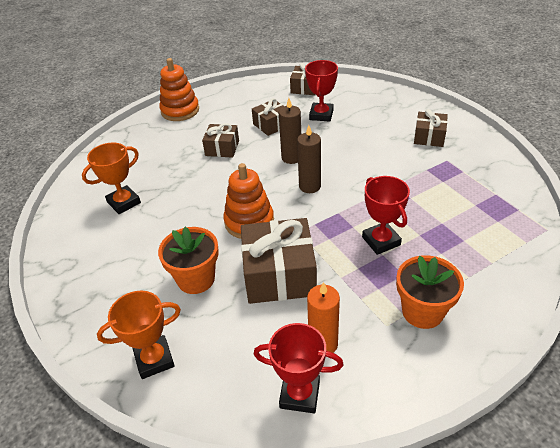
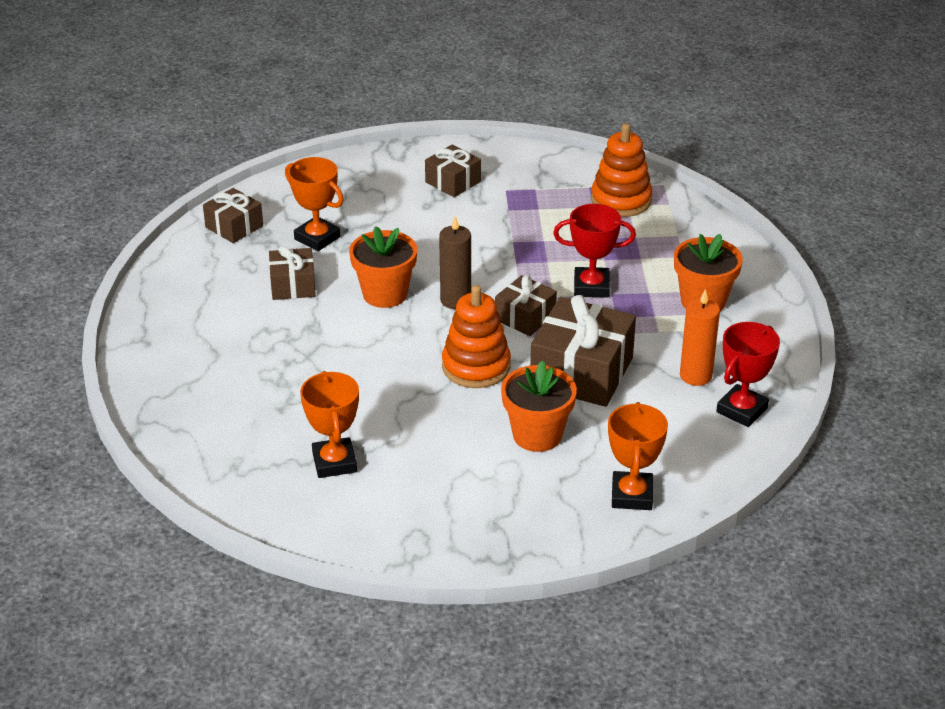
camera: 65 degrees left, 5 degrees down
orange stacking toy [160,58,199,121] -> orange stacking toy moved to [591,123,652,217]
brown gift [202,123,239,158] -> brown gift moved to [495,275,557,336]
brown candle [279,98,301,164] -> orange flower pot [349,226,417,308]
red trophy [305,60,338,122] -> orange trophy [285,157,344,251]

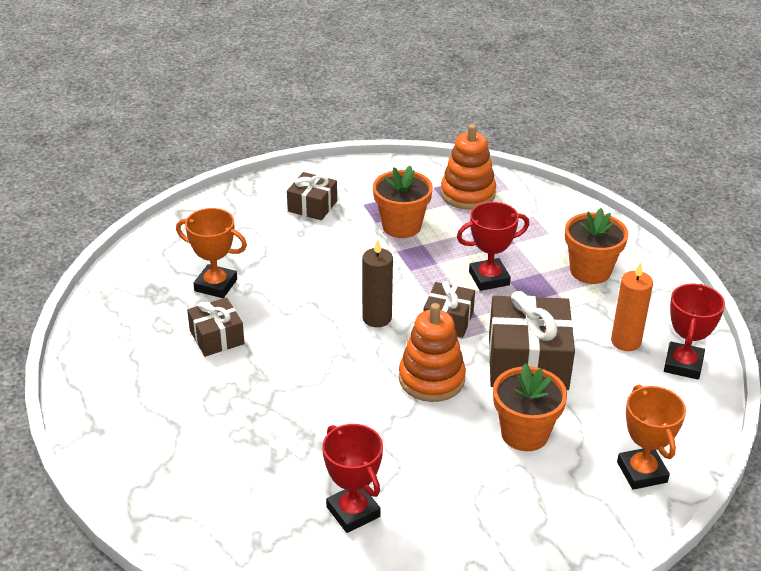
camera: 20 degrees left, 0 degrees up
brown gift [203,188,263,243] -> none
orange trophy [300,371,359,478] -> red trophy [323,424,383,533]
orange flower pot [349,226,417,308] -> orange flower pot moved to [373,166,433,238]

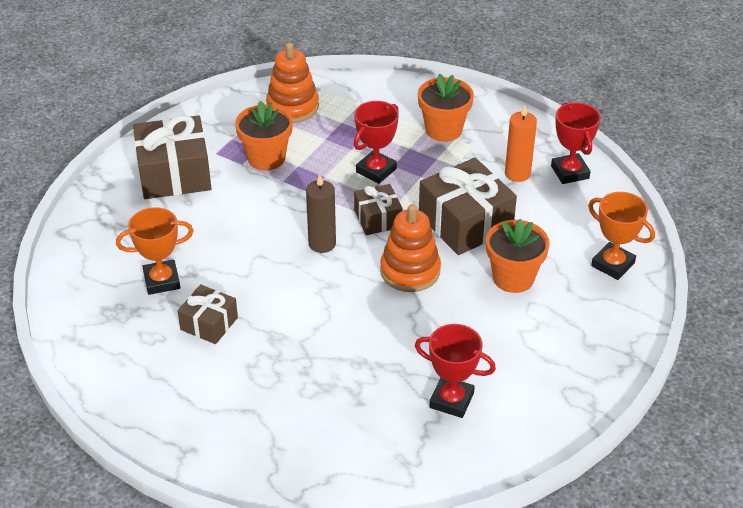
camera: 35 degrees left, 5 degrees up
brown gift [287,172,337,220] -> brown gift [133,115,211,199], size x1.78

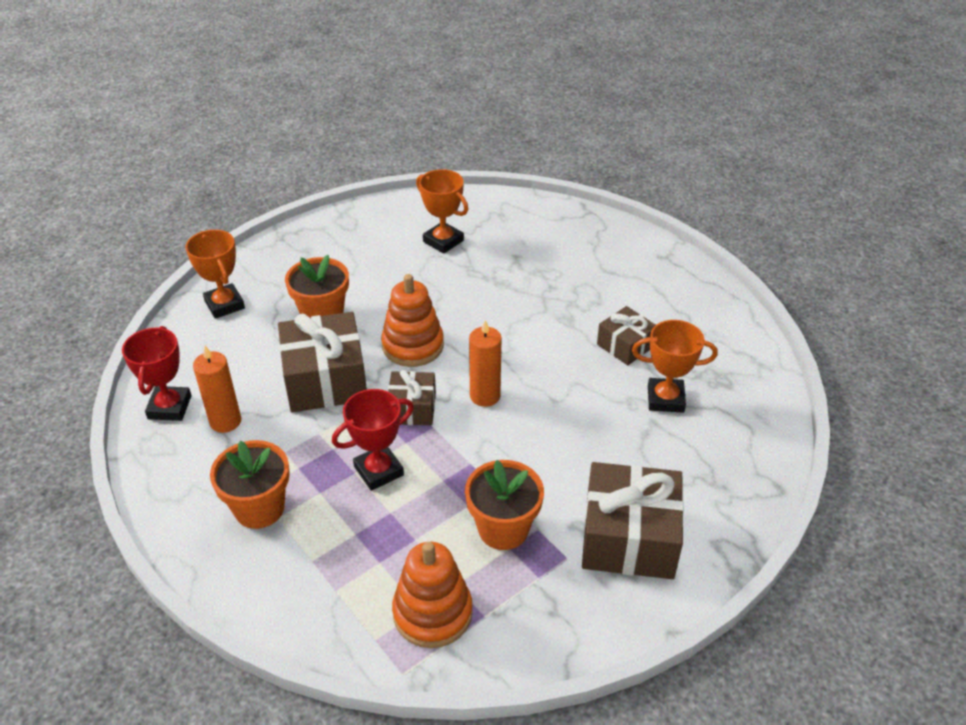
camera: 160 degrees left, 0 degrees up
brown candle [306,174,336,253] -> orange candle [469,320,501,407]
red trophy [415,324,496,418] -> orange trophy [416,169,468,254]

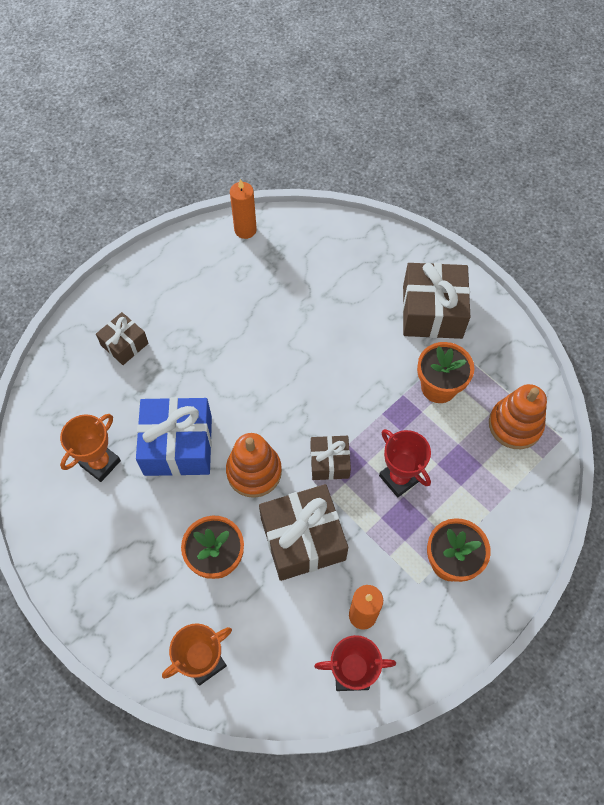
camera: 95 degrees left, 20 degrees up
orange candle [469,320,501,407] -> orange candle moved to [230,179,257,239]
brown gift [597,306,655,365] -> brown gift moved to [96,312,149,365]
orange trophy [632,320,718,413] -> none
none -> blue gift [136,397,212,476]

